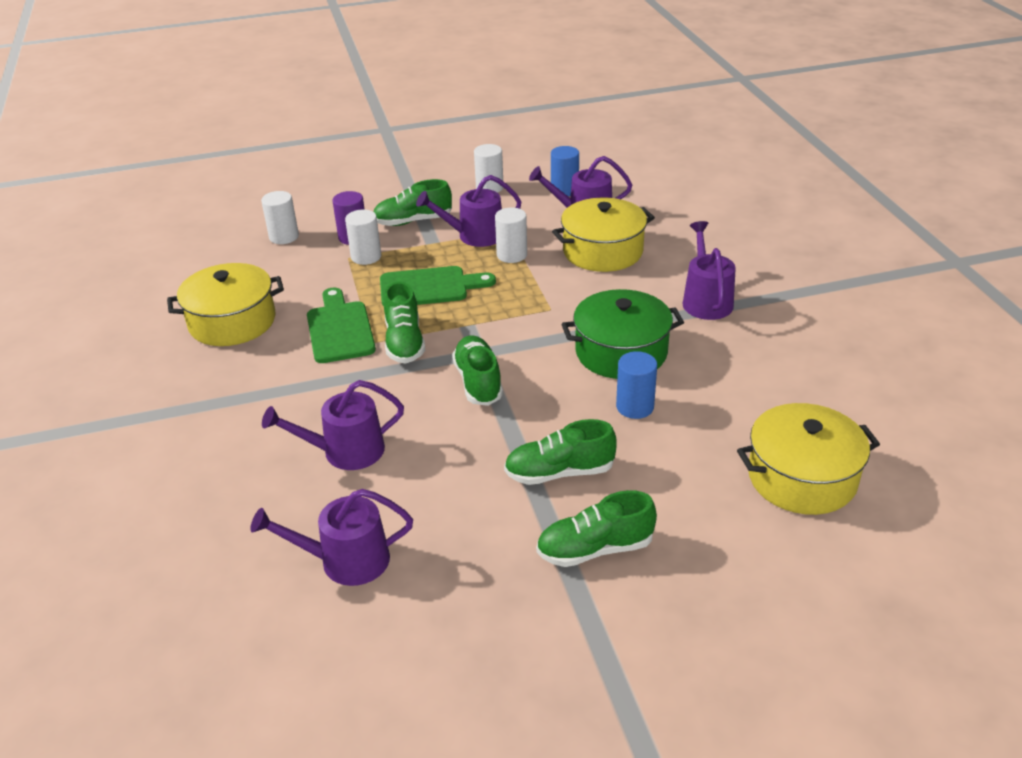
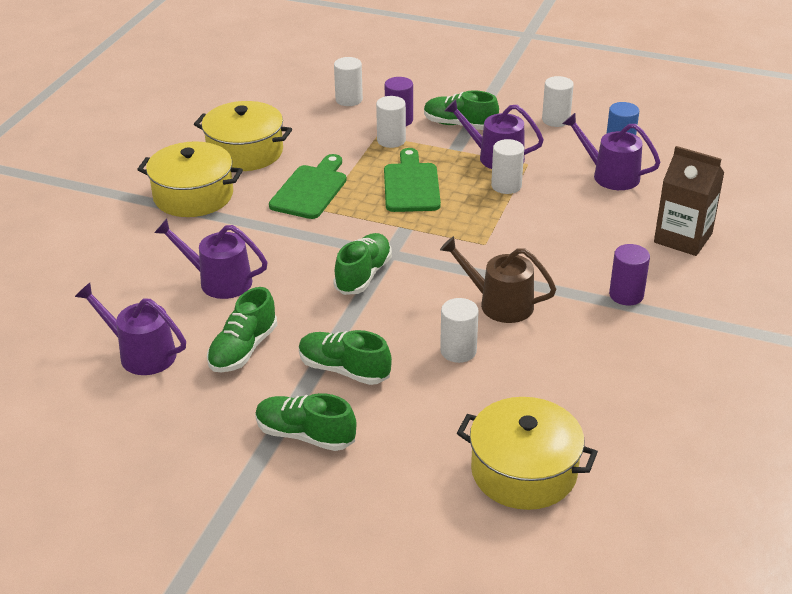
camera: 35 degrees right, 0 degrees up
green cutting board [380,266,496,306] -> green cutting board turned 120 degrees counterclockwise [384,148,441,212]
green shoe [384,282,425,364] -> green shoe moved to [207,287,277,372]
yellow pot [552,198,655,272] -> yellow pot moved to [137,141,243,217]
green pot [562,289,684,379] -> brown watering can [440,236,556,323]
blue cylinder [616,351,657,419] -> white cylinder [440,298,479,363]
purple watering can [682,221,736,320] -> purple cylinder [609,244,650,305]
none -> brown carton [654,146,724,256]

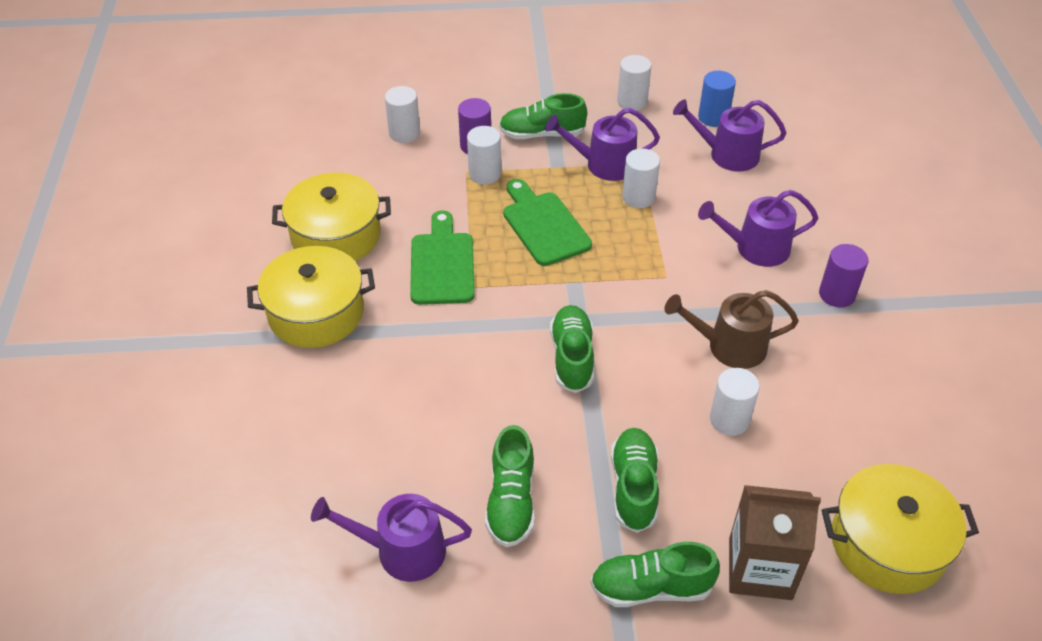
camera: 25 degrees left, 10 degrees up
purple watering can [154,219,268,299] -> purple watering can moved to [698,190,818,267]
green shoe [299,330,392,385] -> green shoe turned 90 degrees clockwise [611,428,659,533]
brown carton [654,146,724,256] -> brown carton moved to [729,485,821,600]

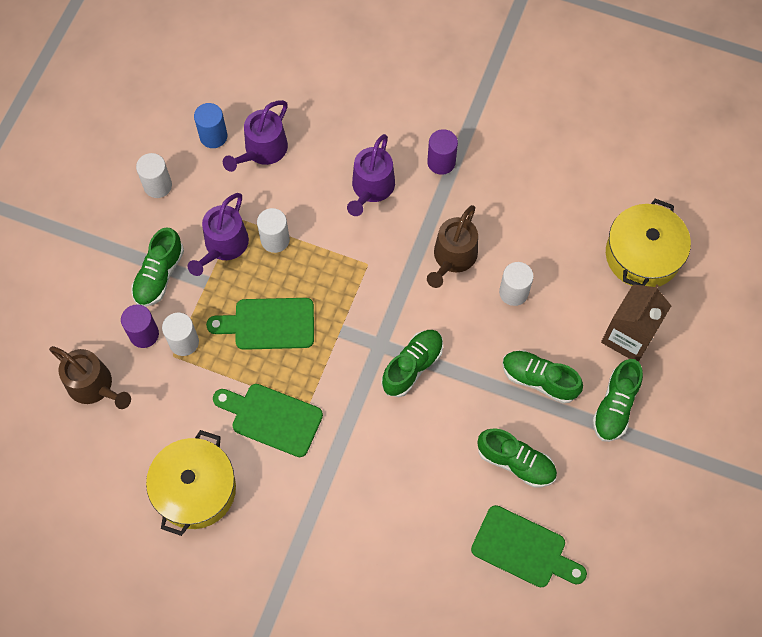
camera: 65 degrees left, 20 degrees up
yellow pot [247,246,375,348] -> none
purple watering can [311,494,472,582] -> green cutting board [471,505,587,587]
white cylinder [385,86,420,143] -> brown watering can [49,346,131,409]
green shoe [550,305,594,393] -> green shoe turned 105 degrees clockwise [381,330,443,397]

